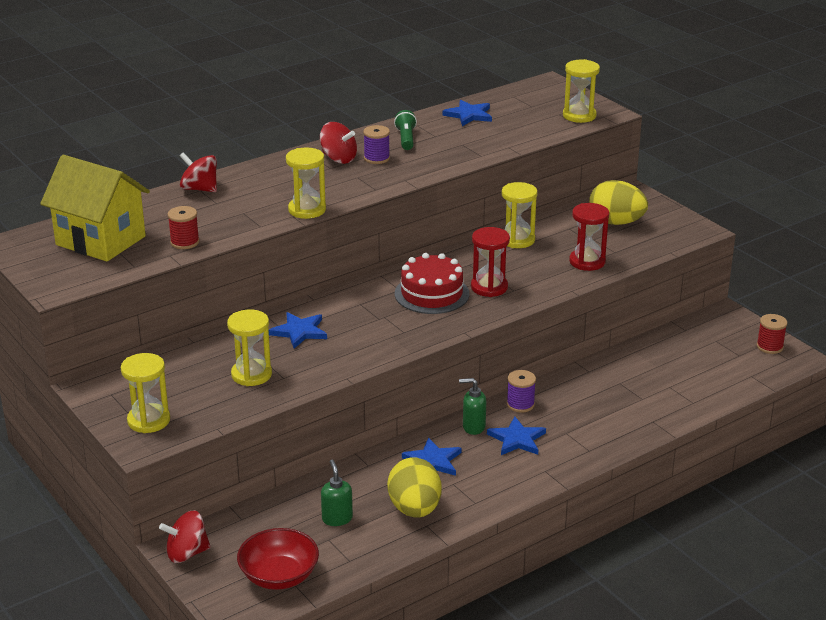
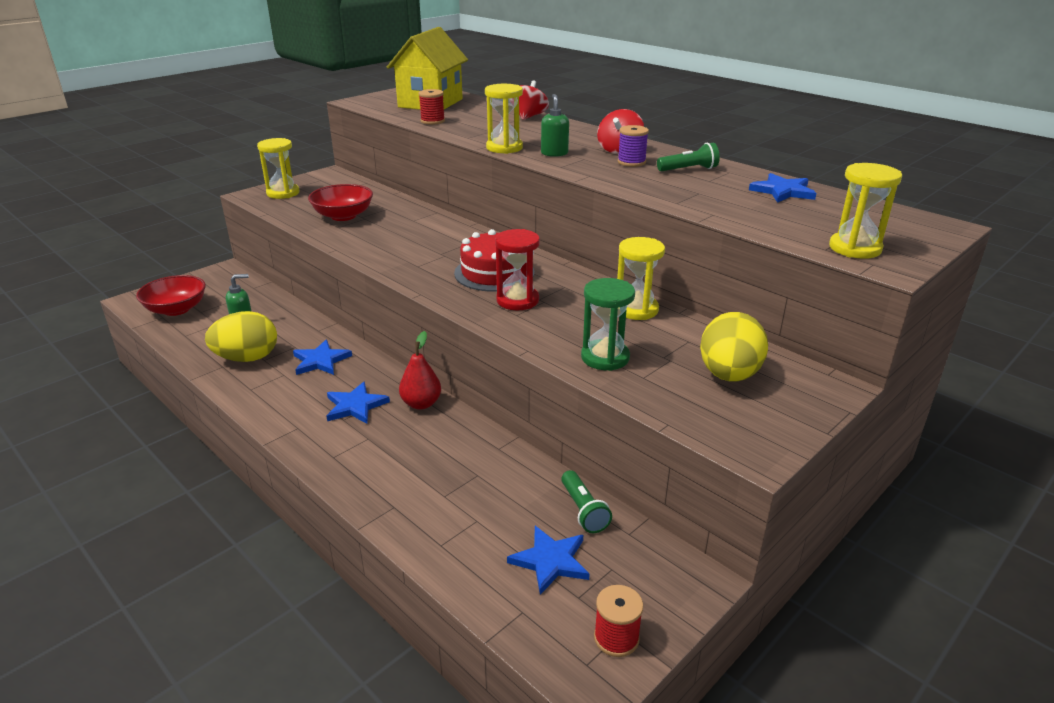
camera: 80 degrees right, 0 degrees up
red spinning top [159,510,211,563] -> none
yellow hourglass [227,310,272,386] -> red bowl [308,184,373,221]
blue star [269,312,327,349] -> blue star moved to [507,526,590,595]
green soap dispenser [459,378,486,435] -> green soap dispenser moved to [541,94,569,157]
purple spool [507,370,536,412] -> red pear [399,331,441,410]
red hourglass [569,203,609,271] -> green hourglass [581,278,635,371]
none -> green flashlight [561,470,612,533]

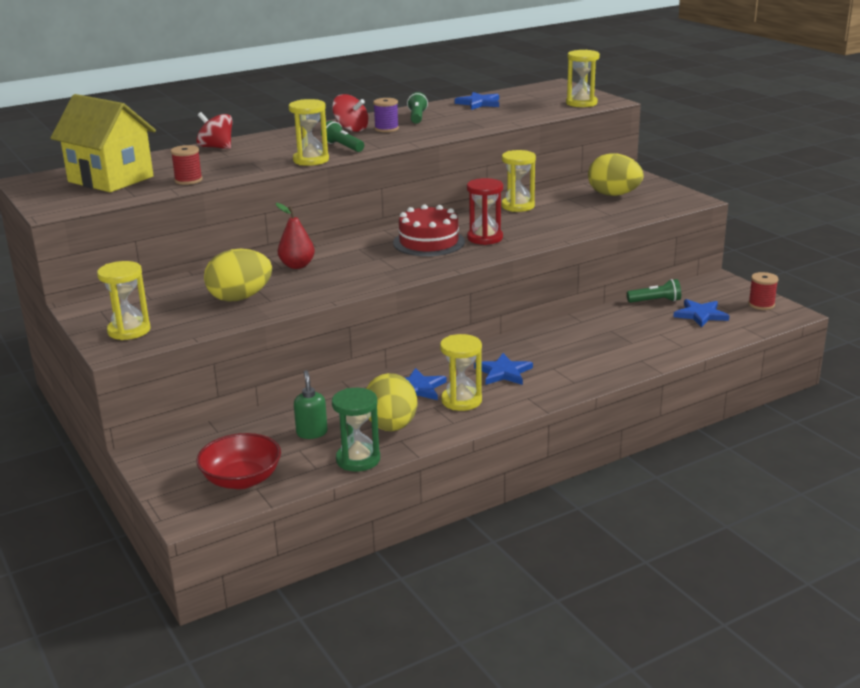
camera: 75 degrees left, 5 degrees down
red bowl [308,184,373,221] -> yellow egg [204,249,272,302]
red pear [399,331,441,410] -> red pear moved to [276,203,315,269]
green soap dispenser [541,94,569,157] -> green flashlight [321,121,364,152]
green hourglass [581,278,635,371] -> green hourglass moved to [332,388,380,472]
none -> yellow hourglass [440,334,482,411]

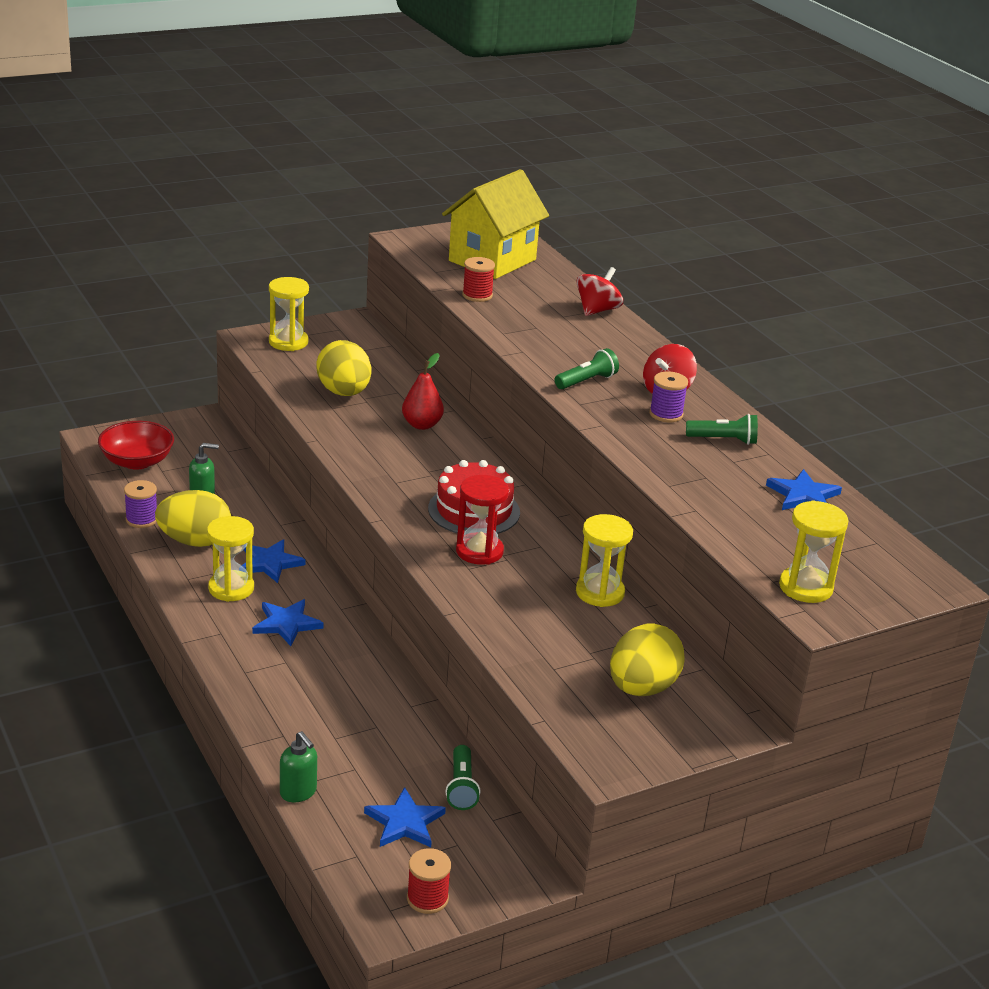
camera: 90 degrees right, 5 degrees up
yellow hourglass [289,99,329,166] -> none
green hourglass [332,388,380,472] -> purple spool [124,480,157,528]
none -> green soap dispenser [280,731,317,802]

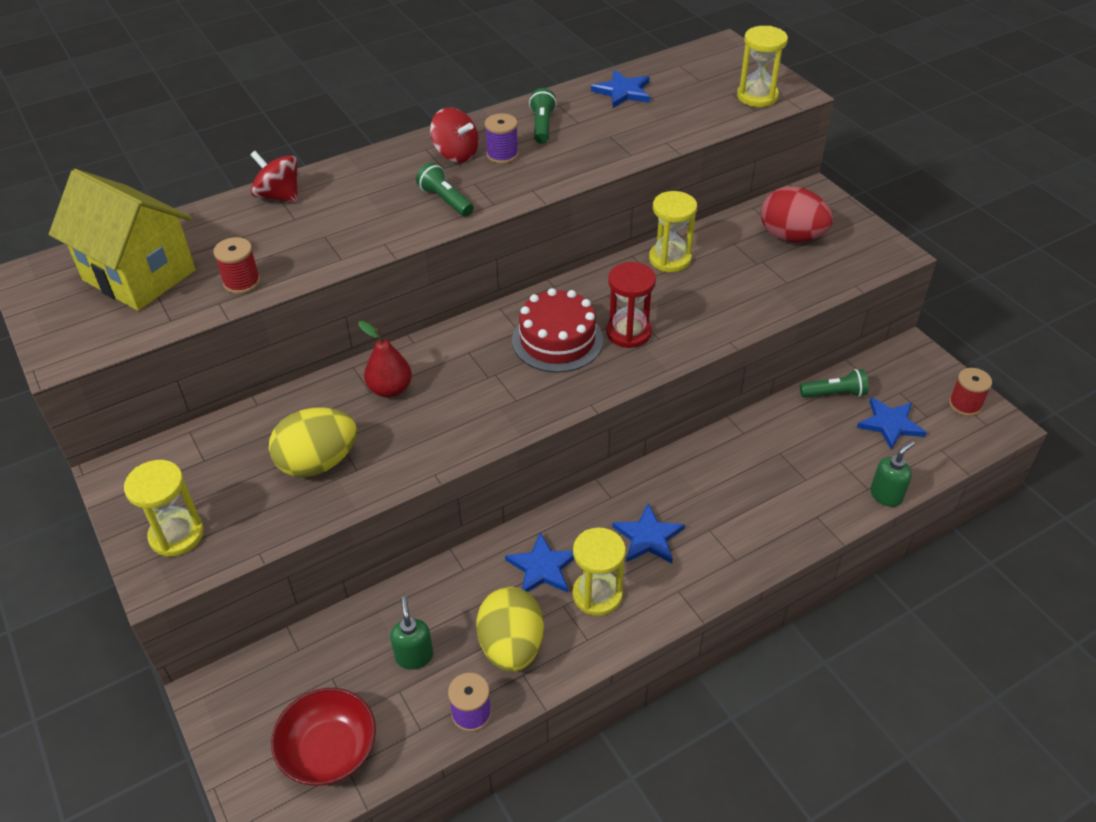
camera: 90 degrees left, 15 degrees up
yellow egg [610,624,685,696] -> red egg [761,186,833,242]

